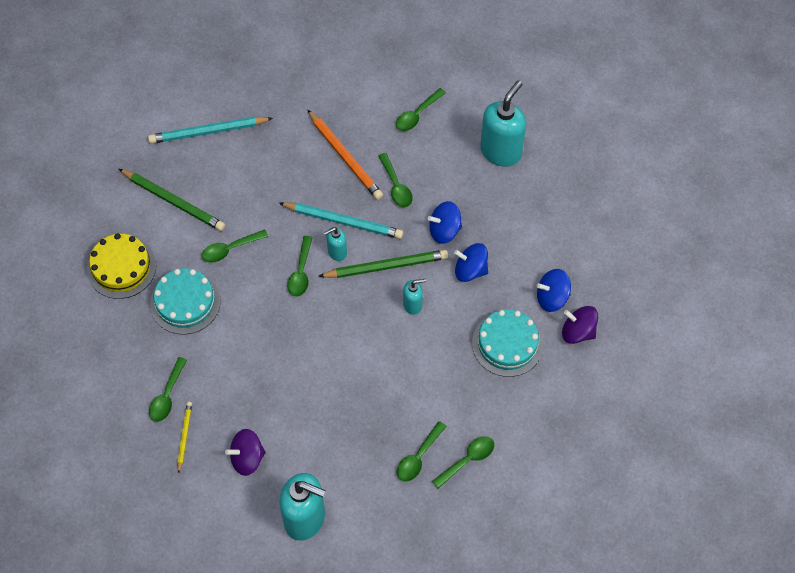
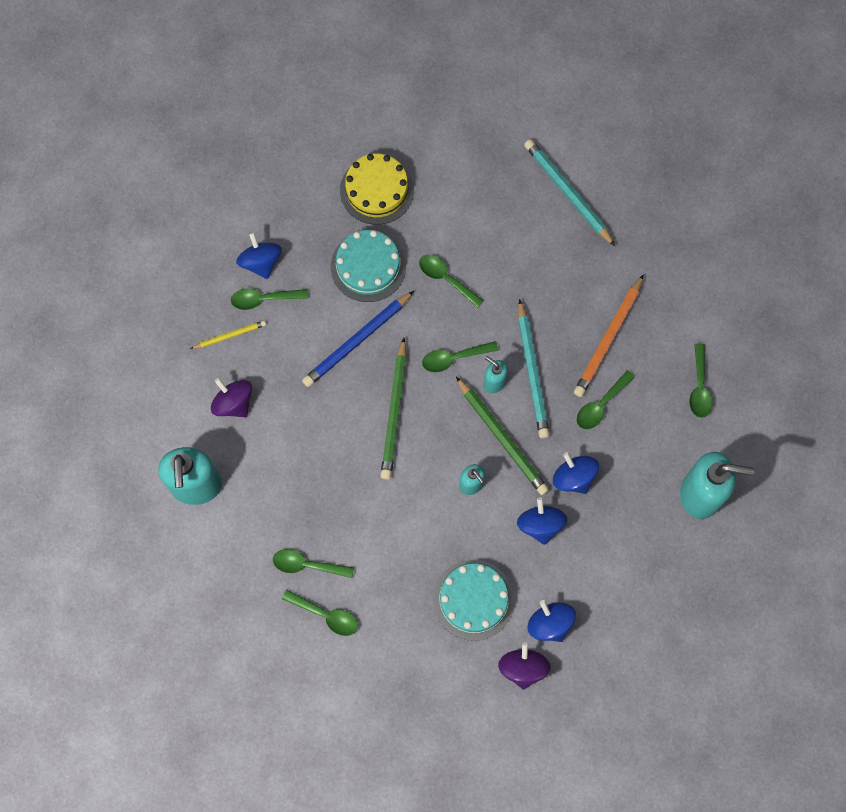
camera: 65 degrees right, 10 degrees up
green pencil [119,169,225,231] -> green pencil moved to [381,338,407,480]
green spoon [396,88,446,131] -> green spoon turned 105 degrees counterclockwise [689,344,713,418]
none -> blue spinning top [236,232,282,279]
none -> blue pencil [302,291,414,387]

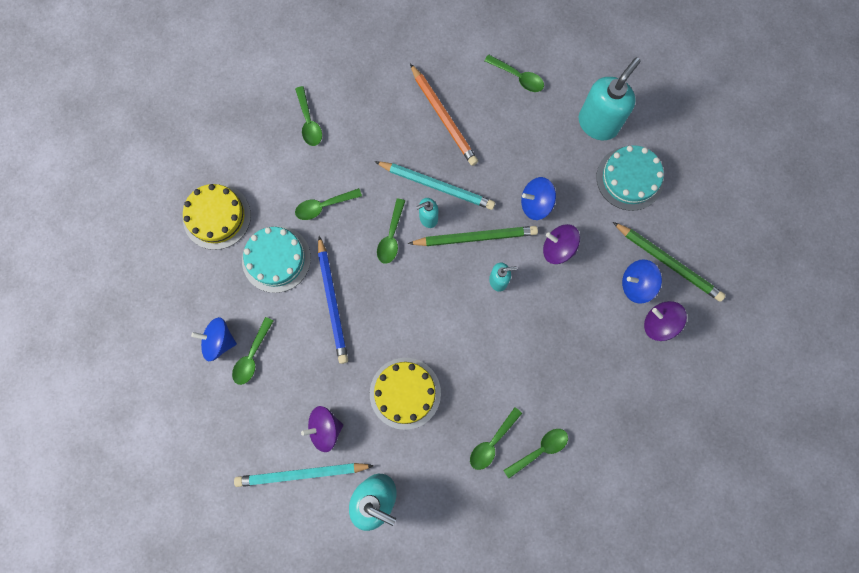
camera: 60 degrees left, 5 degrees up
yellow pencil [190,320,266,349] -> none
green pencil [381,338,407,480] -> green pencil moved to [613,222,726,302]
turquoise cake [433,560,514,641] -> turquoise cake moved to [596,145,664,211]
blue spinning top [517,497,567,545] -> purple spinning top [543,224,580,264]
turquoise pencil [524,139,615,246] -> turquoise pencil moved to [234,463,374,487]
green spoon [577,370,635,429] -> green spoon moved to [295,86,322,146]
none -> yellow cake [370,358,441,430]

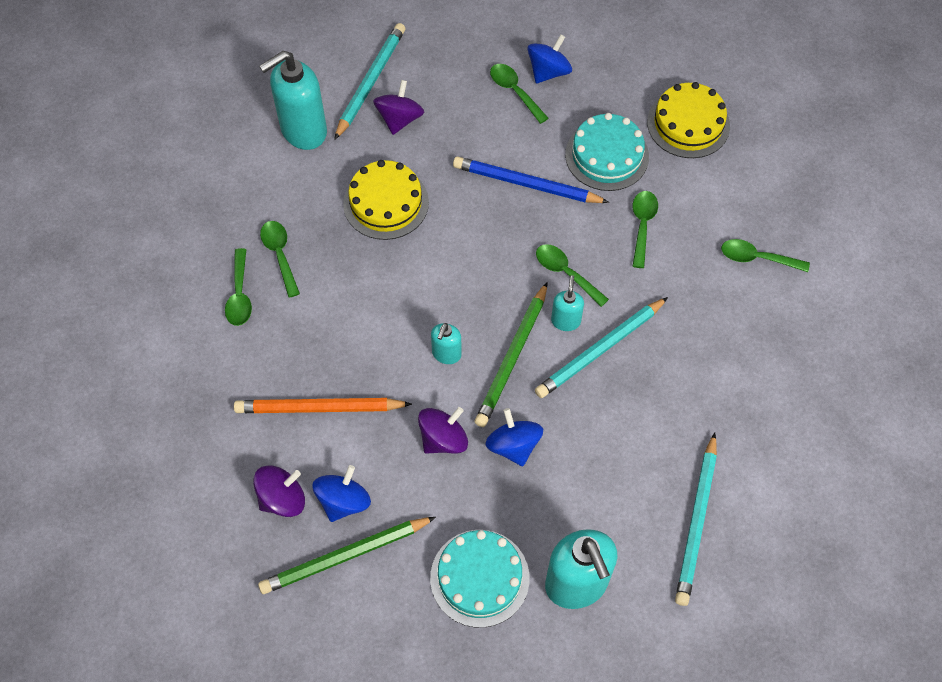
camera: 120 degrees right, 15 degrees down
orange pencil [410,64,478,166] -> orange pencil moved to [234,398,412,413]
green spoon [484,54,544,92] -> turquoise pencil [675,432,717,606]
blue spinning top [521,177,556,220] -> blue spinning top turned 45 degrees counterclockwise [485,408,543,466]

